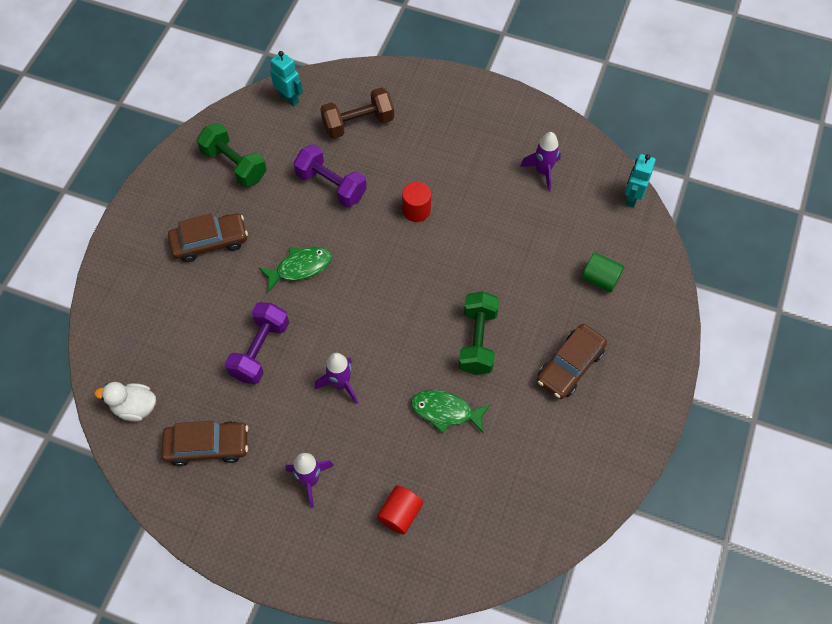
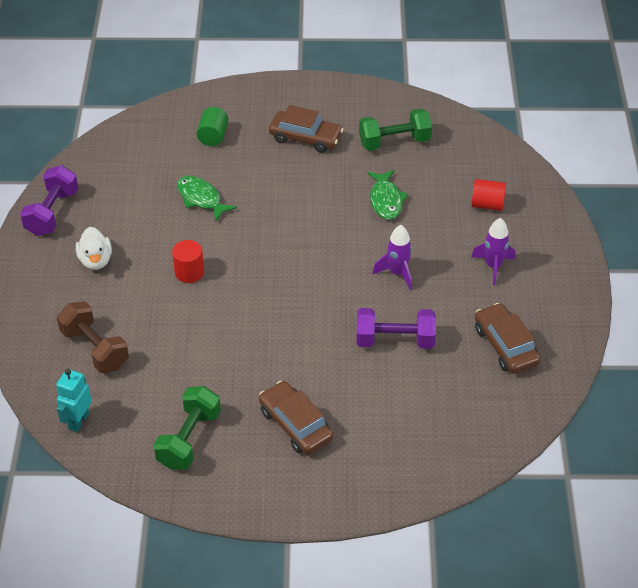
camera: 110 degrees left, 15 degrees down
white duck [94,382,156,421] -> white duck moved to [76,227,112,270]
green fish [259,247,332,292] -> green fish moved to [177,176,237,222]
purple dumbbell [294,144,367,207] -> purple dumbbell moved to [20,165,78,236]
green dumbbell [458,291,499,375] -> green dumbbell moved to [359,108,432,151]
purple rocket [520,132,561,192] -> none
turquoise robot [625,154,656,208] -> none

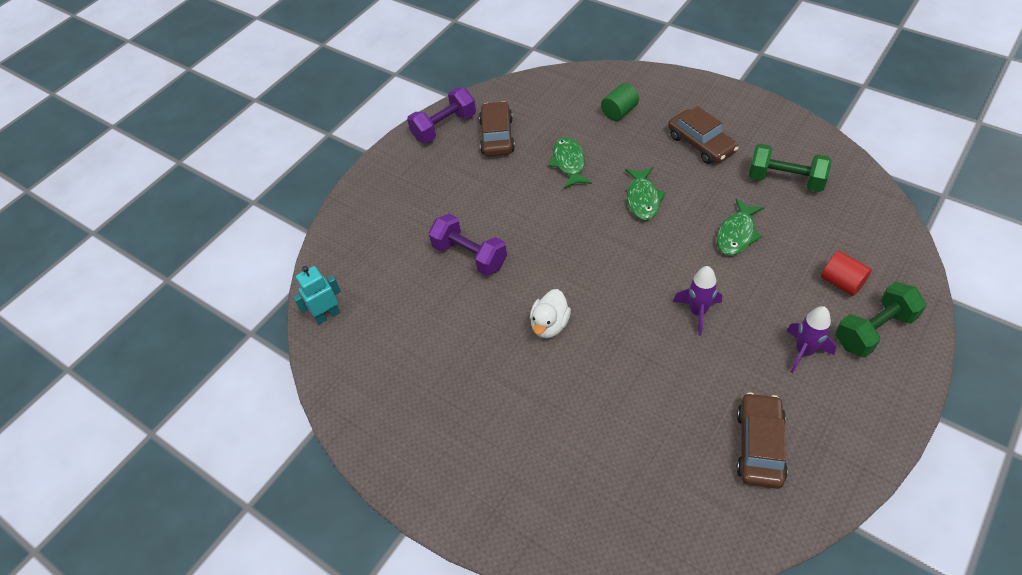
camera: 40 degrees right, 5 degrees up
brown dumbbell [57,301,129,373] -> none
white duck [76,227,112,270] -> white duck moved to [530,289,571,338]
green dumbbell [153,386,221,470] -> green dumbbell moved to [835,282,927,358]
red cylinder [172,240,204,283] -> none
brown car [259,381,333,455] -> brown car moved to [479,101,515,156]
purple dumbbell [356,308,436,349] -> purple dumbbell moved to [429,214,507,276]
none -> green fish [625,167,666,220]

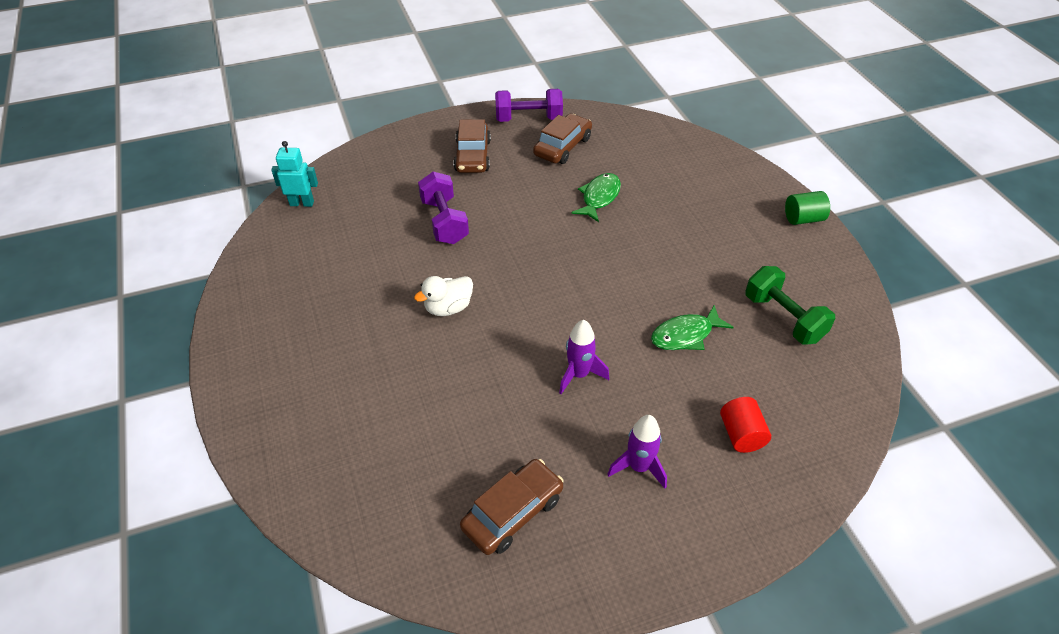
camera: 30 degrees right, 5 degrees down
green cylinder [601,83,639,121] -> green cylinder moved to [785,191,830,225]
green fish [625,167,666,220] -> none
brown car [668,106,738,164] -> brown car moved to [453,119,491,173]
green dumbbell [835,282,927,358] -> none

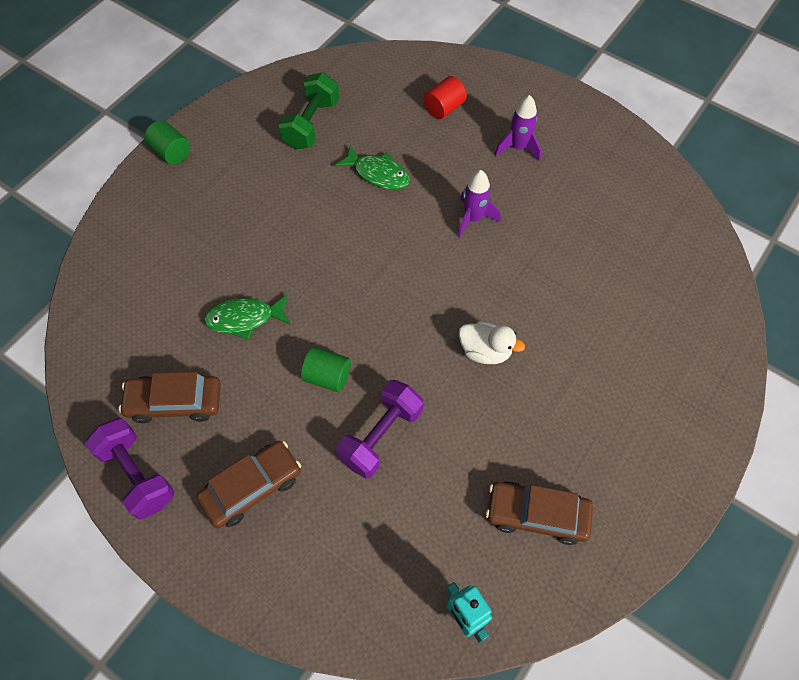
camera: 125 degrees left, 15 degrees up
brown car [460,459,564,555] -> brown car moved to [486,481,593,545]
none -> green cylinder [301,347,351,392]

